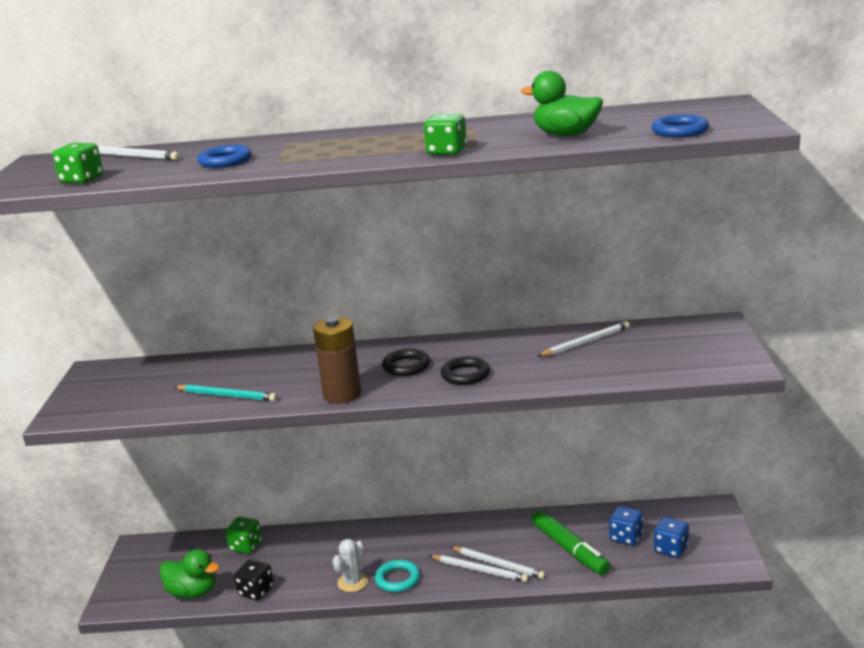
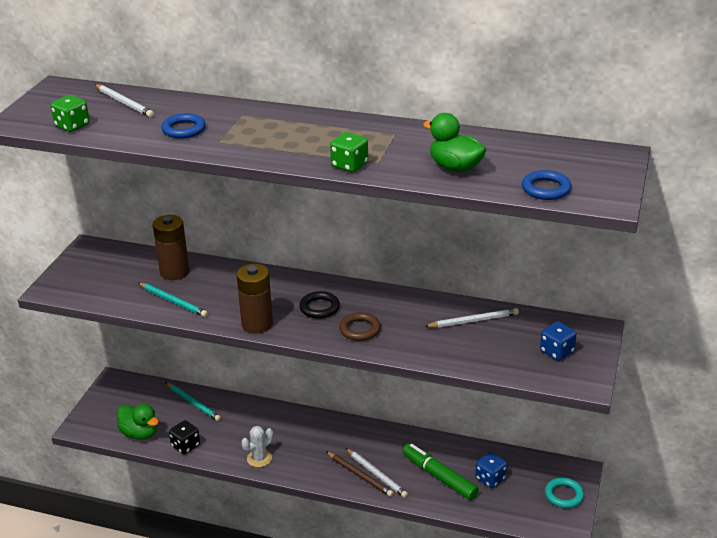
camera: 15 degrees right, 10 degrees up
green dice [225,517,262,554] -> turquoise pencil [166,383,221,421]
turquoise ring [375,560,420,593] -> turquoise ring moved to [545,477,584,508]
white pencil [429,555,529,582] -> brown pencil [326,451,394,497]
black ring [441,357,490,385] -> brown ring [339,312,381,341]
green marker [531,510,610,575] -> green marker turned 150 degrees clockwise [402,443,479,500]
blue dice [654,517,689,558] -> blue dice moved to [540,321,577,361]
none -> brown battery [153,215,189,280]

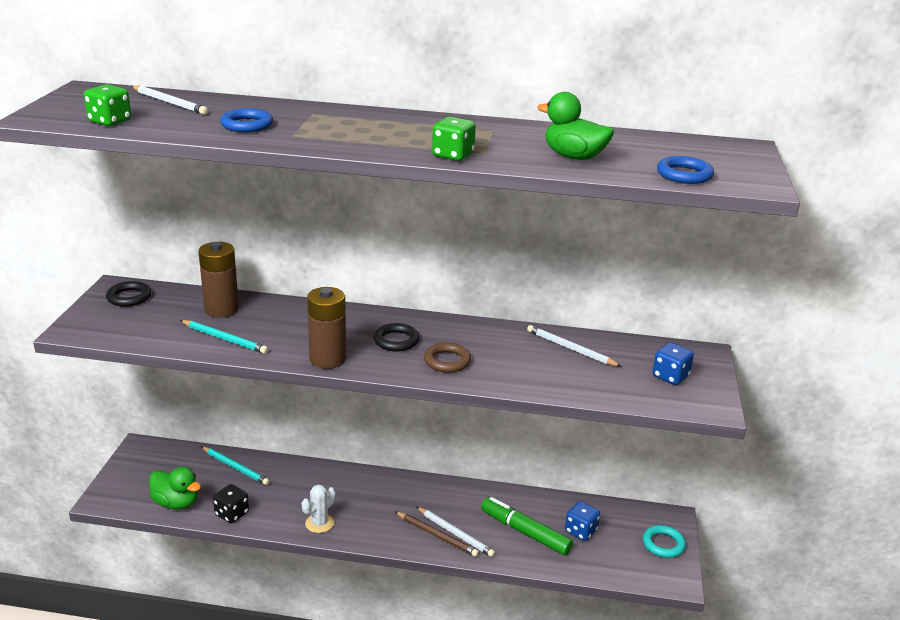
camera: 10 degrees left, 5 degrees down
white pencil [424,308,519,328] -> white pencil turned 120 degrees counterclockwise [527,325,622,367]
none -> black ring [106,281,151,307]

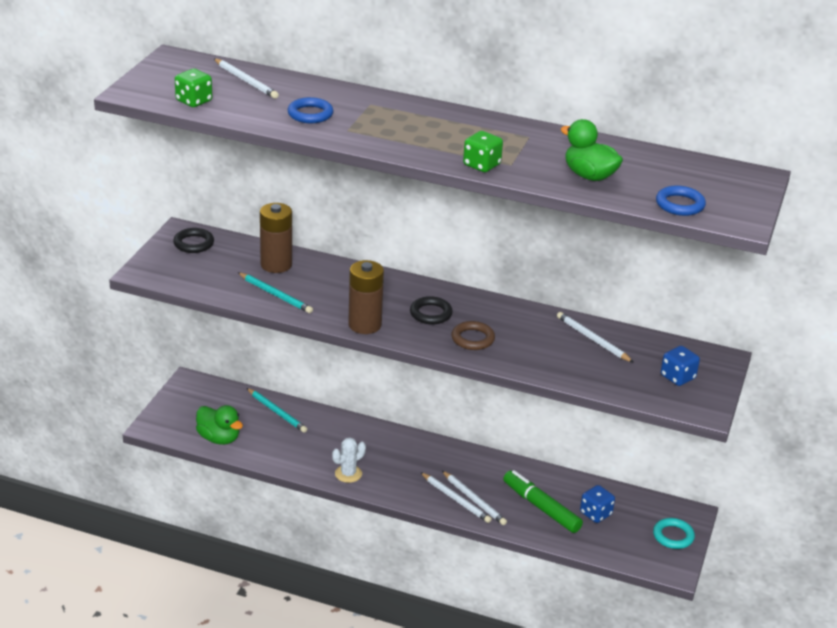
camera: 10 degrees right, 5 degrees up
black dice [213,484,249,523] -> none
brown pencil [395,511,479,557] -> white pencil [420,472,492,523]

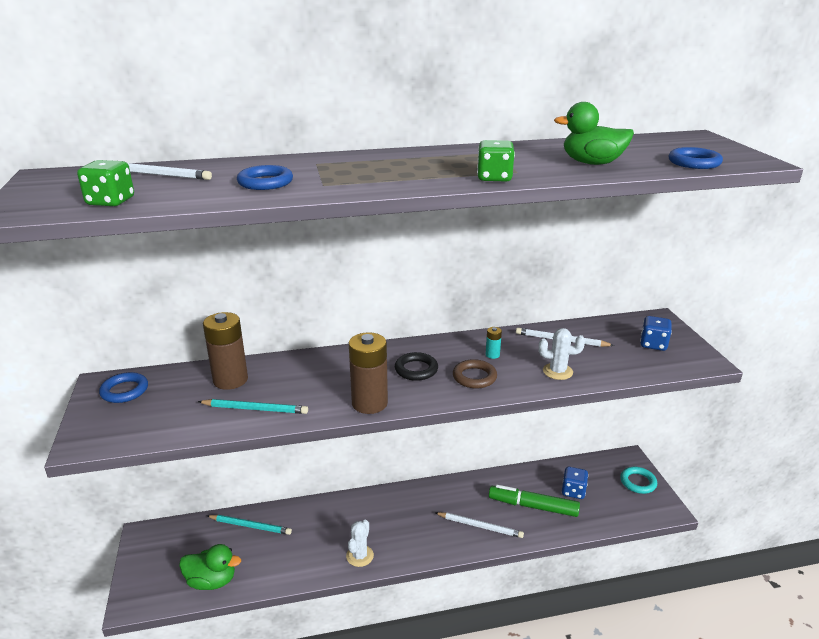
camera: 30 degrees left, 5 degrees down
black ring [173,228,214,253] -> blue ring [99,372,148,403]
white pencil [420,472,492,523] -> none
none -> turquoise battery [486,327,502,359]
none -> white cactus [539,328,585,380]

